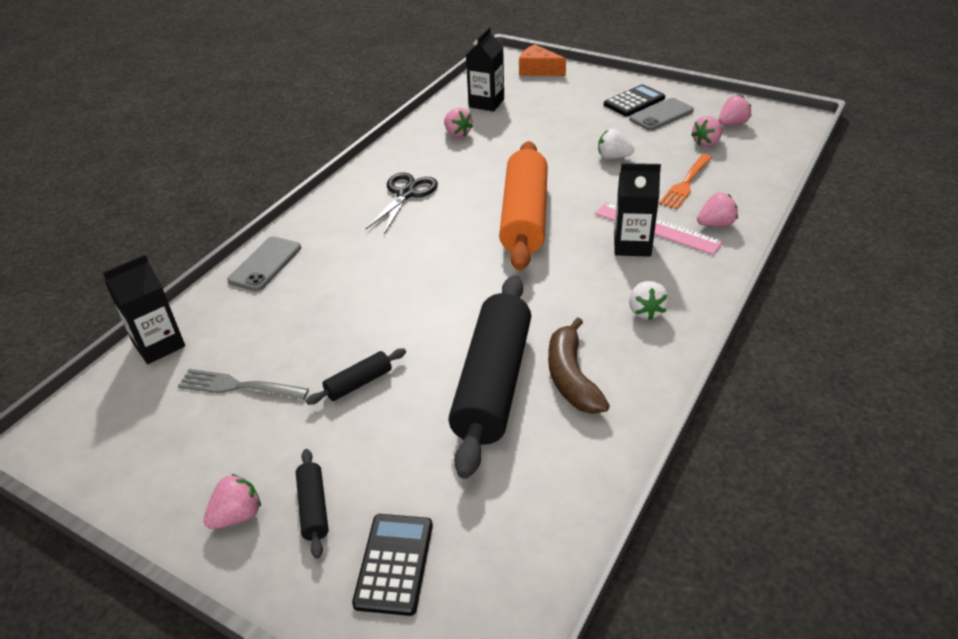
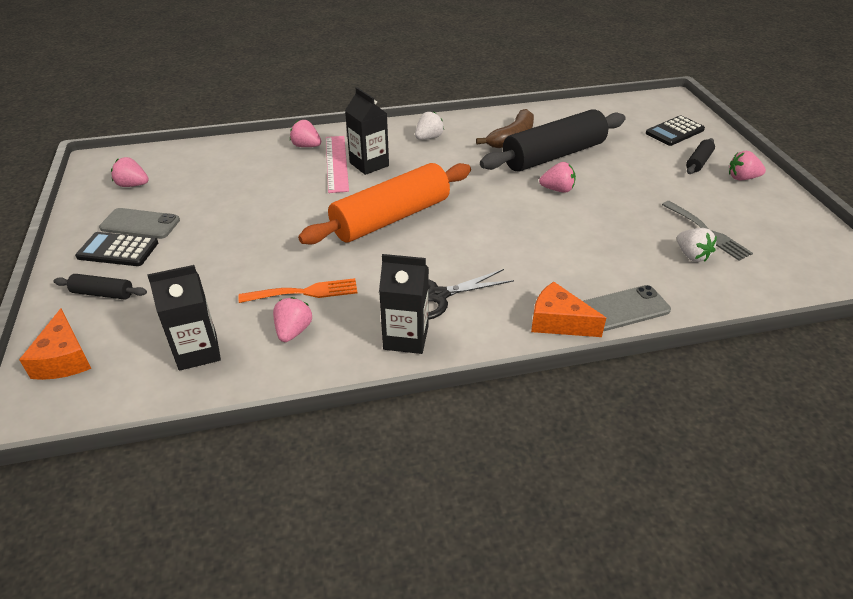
camera: 135 degrees left, 0 degrees up
black carton [103,254,185,364] -> black carton moved to [379,254,429,354]
black rolling pin [306,348,406,405] -> black rolling pin moved to [54,274,147,300]
white strawberry [598,128,634,159] -> white strawberry moved to [677,228,717,262]
orange fork [659,154,712,209] -> orange fork moved to [238,278,357,303]
pink strawberry [691,116,723,147] -> pink strawberry moved to [539,162,576,193]
none -> orange cheese [531,282,606,337]

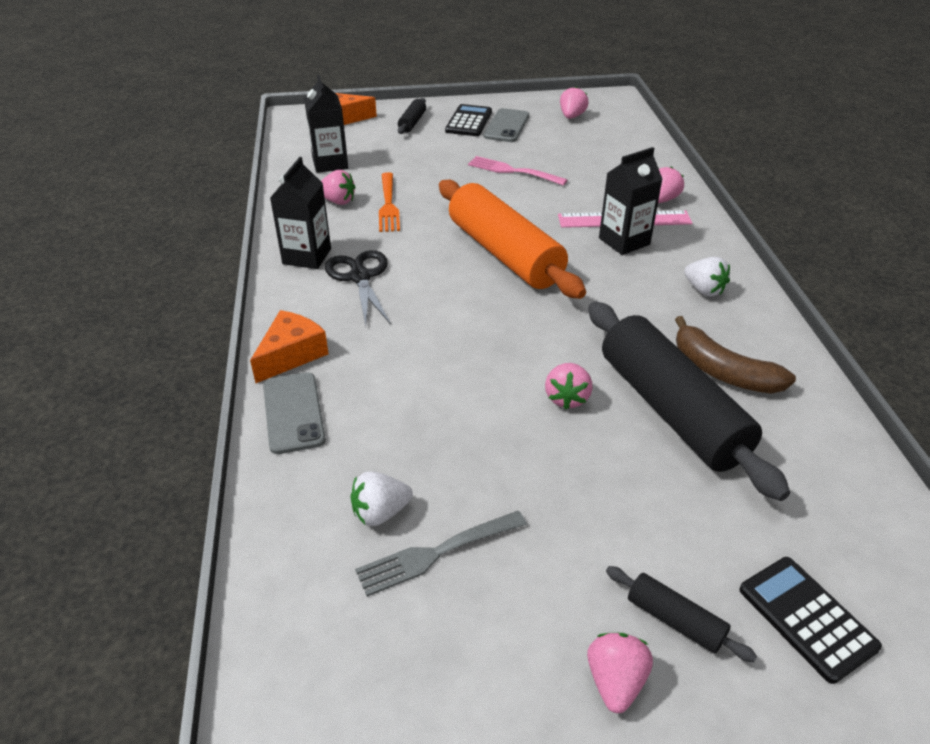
camera: 95 degrees right, 0 degrees up
none -> pink fork [468,156,567,186]

